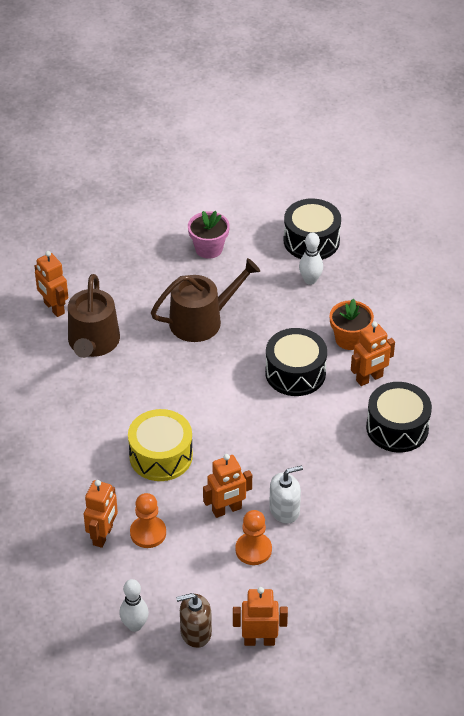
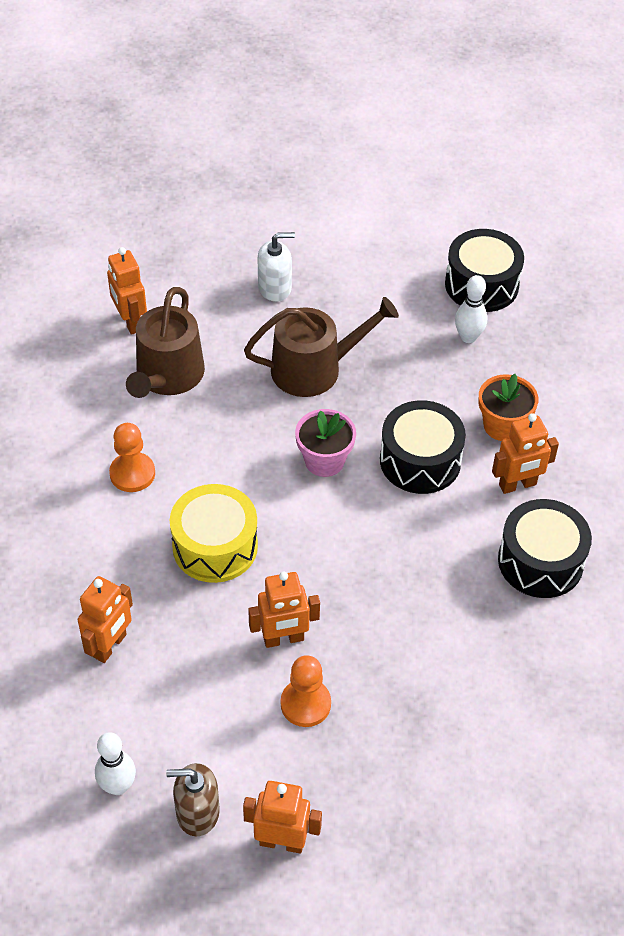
camera: 10 degrees right, 5 degrees up
orange pawn [130,493,166,548] -> orange pawn moved to [109,423,155,492]
pink flower pot [188,211,230,259] -> pink flower pot moved to [295,409,356,477]
white soap dispenser [269,465,303,524] -> white soap dispenser moved to [258,232,295,302]

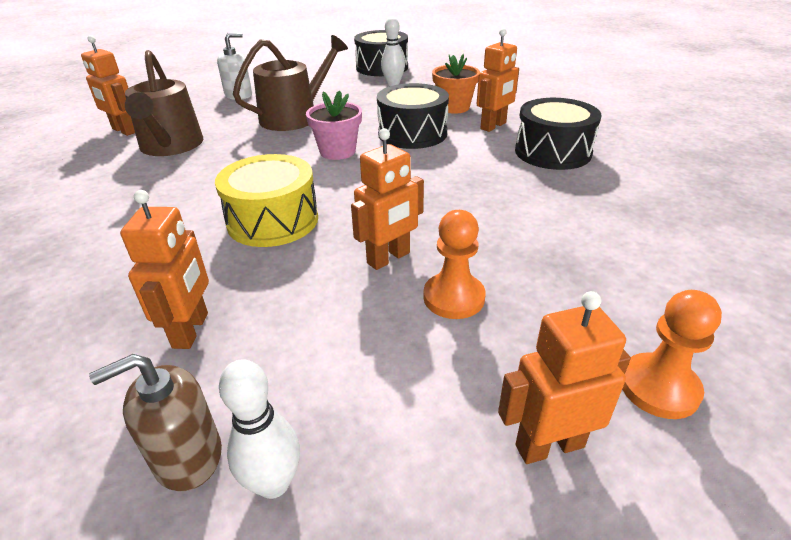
camera: 25 degrees left, 15 degrees down
orange pawn [109,423,155,492] -> orange pawn moved to [622,290,722,419]
brown soap dispenser [166,763,220,836] -> brown soap dispenser moved to [89,354,222,492]

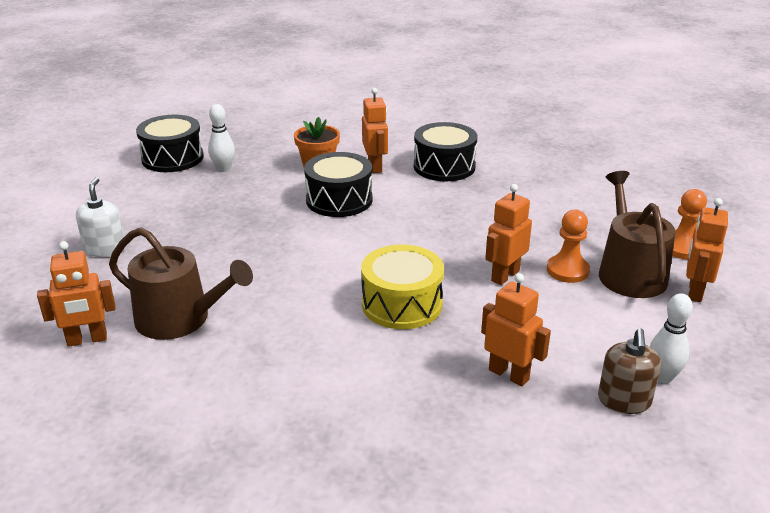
camera: 55 degrees left, 5 degrees down
brown watering can [233,35,348,131] -> brown watering can moved to [599,171,675,298]
pink flower pot [306,90,362,160] -> none
orange robot [351,128,424,270] -> orange robot turned 135 degrees counterclockwise [485,184,532,285]

